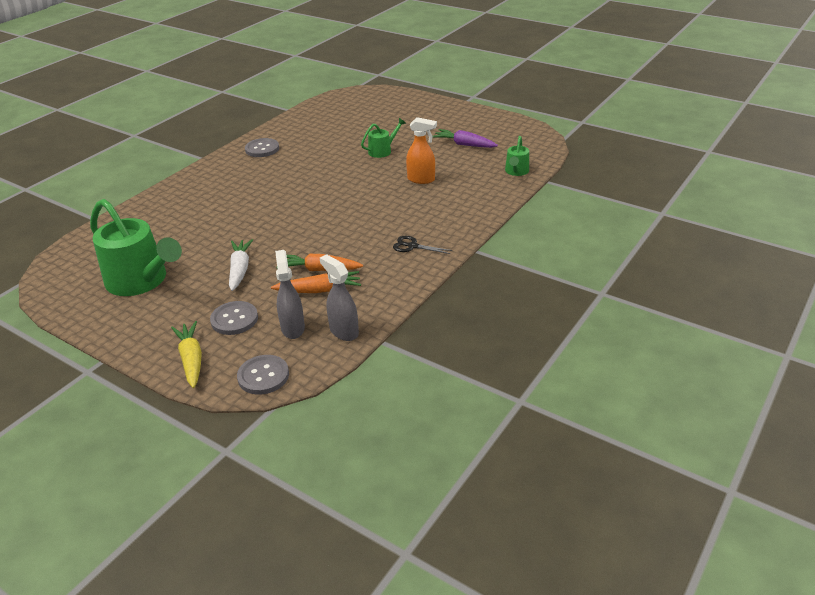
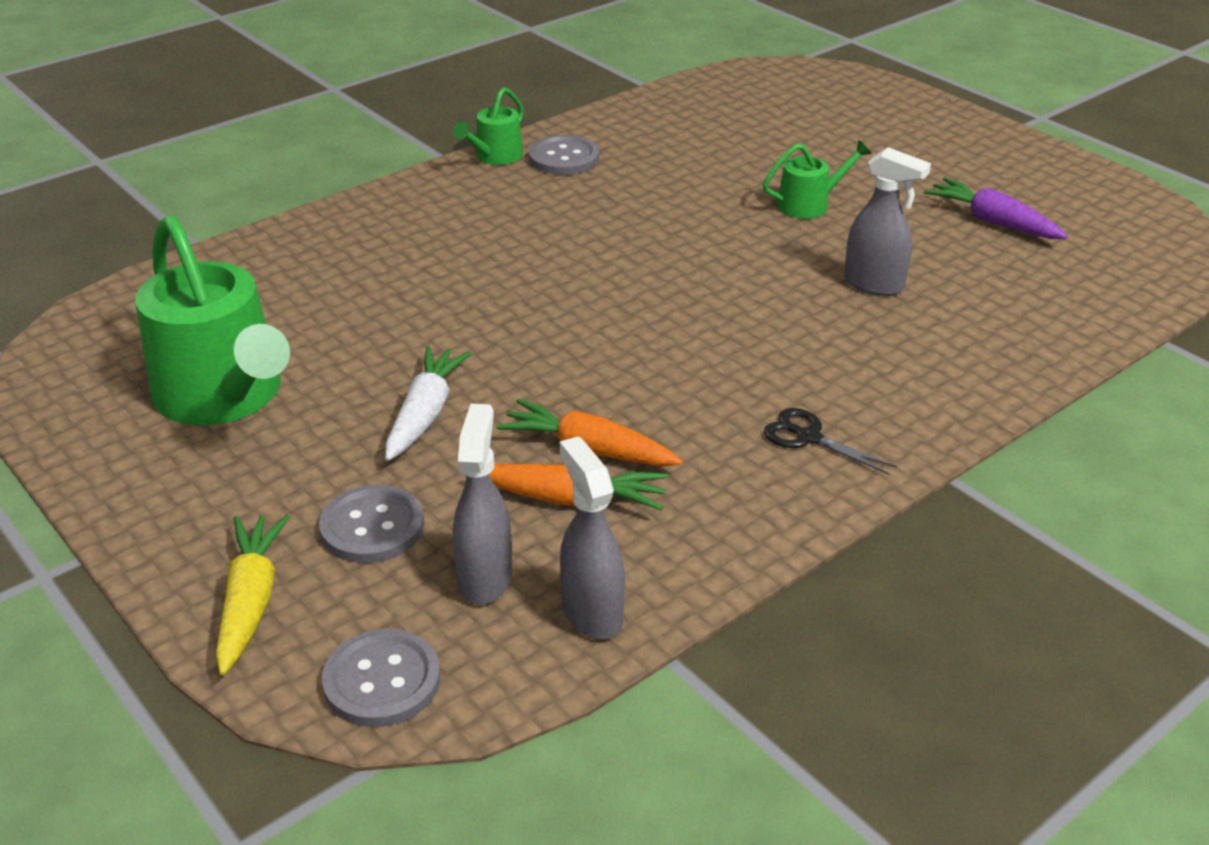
camera: 15 degrees right, 0 degrees up
orange spray bottle [406,117,437,184] -> grey spray bottle [844,147,931,296]
green watering can [505,136,529,176] -> green watering can moved to [453,87,524,165]

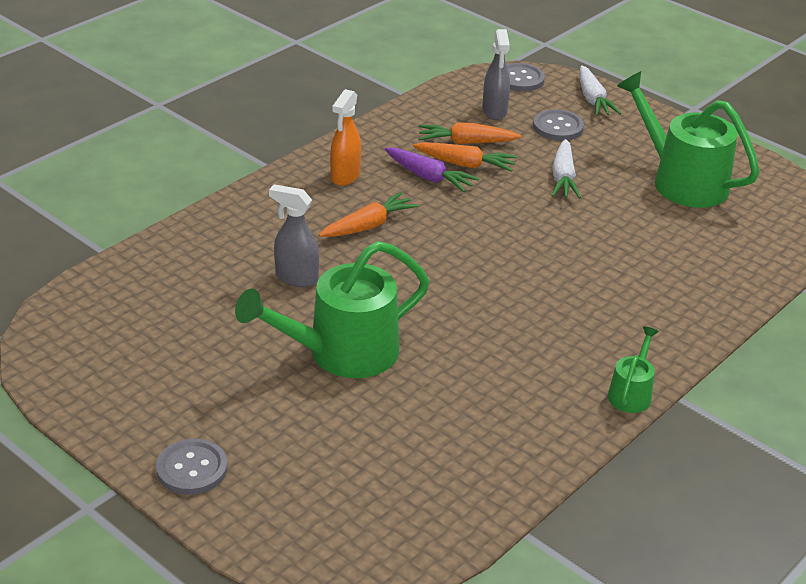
camera: 170 degrees right, 0 degrees up
yellow carrot [216,514,290,675] -> white carrot [579,65,621,116]
grey button [529,135,599,175] -> grey button moved to [156,439,228,495]
grey spray bottle [560,436,625,640] -> none
green watering can [763,140,872,219] -> green watering can [235,241,429,378], size x2.09
black scissors [764,408,897,475] -> orange spray bottle [330,89,361,186]
purple carrot [924,177,1068,239] -> purple carrot moved to [385,147,479,192]
none -> orange carrot [319,192,419,237]

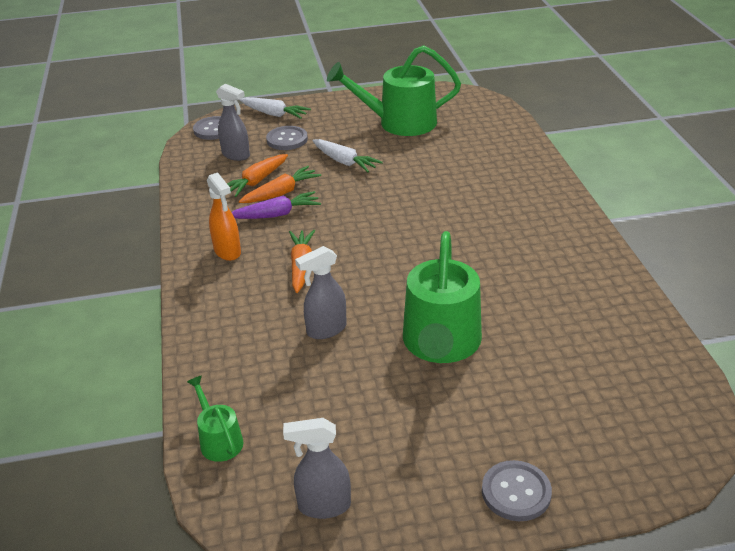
camera: 50 degrees left, 0 degrees up
green watering can [608,326,659,413] -> green watering can moved to [187,375,243,462]
none -> grey spray bottle [283,418,351,519]

